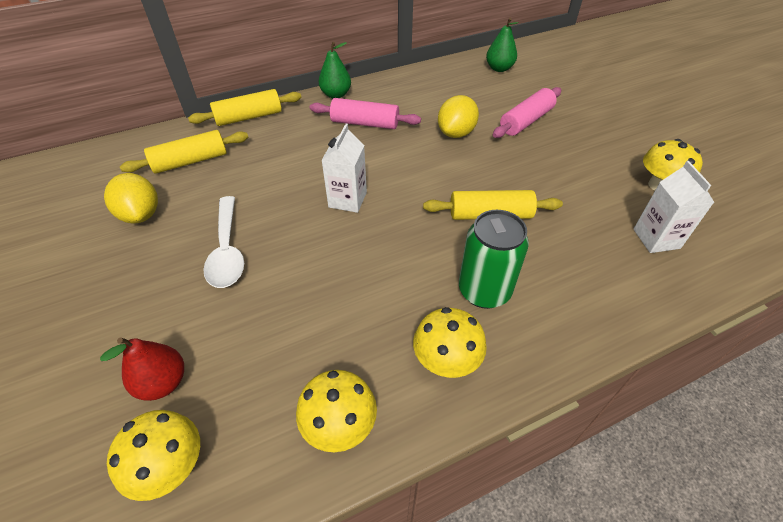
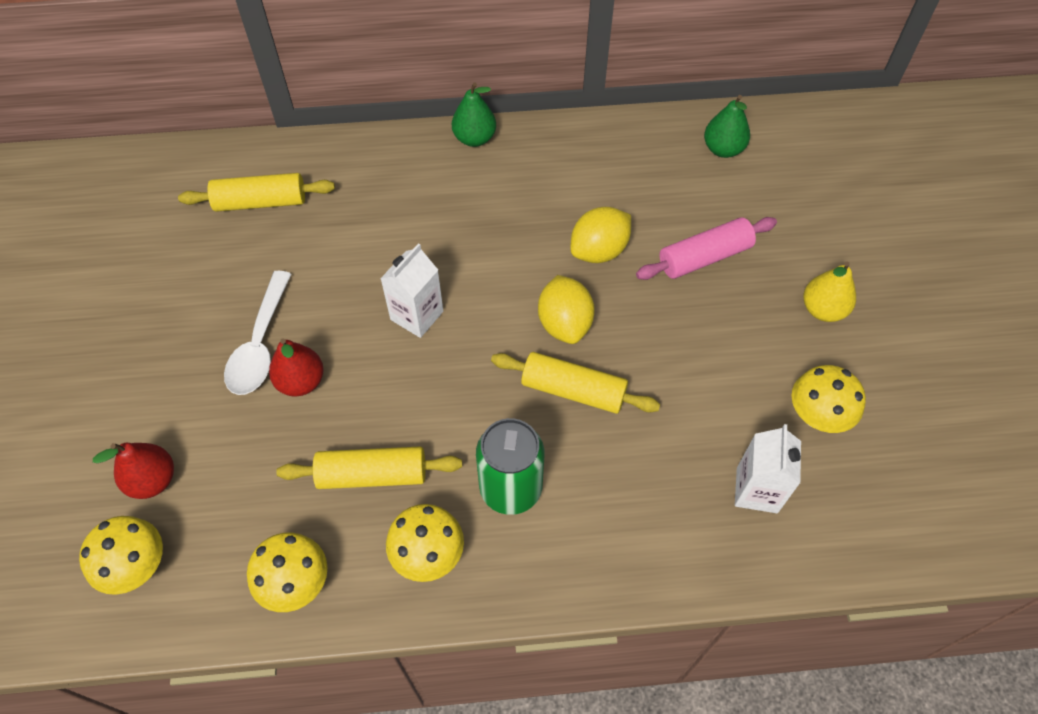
camera: 20 degrees right, 10 degrees up
yellow lemon [104,173,158,223] -> yellow lemon moved to [538,275,595,344]
yellow rolling pin [188,89,301,126] -> yellow rolling pin moved to [276,446,462,489]
pink rolling pin [309,98,421,129] -> none
none -> red pear [269,338,324,397]
none -> yellow pear [804,262,856,322]

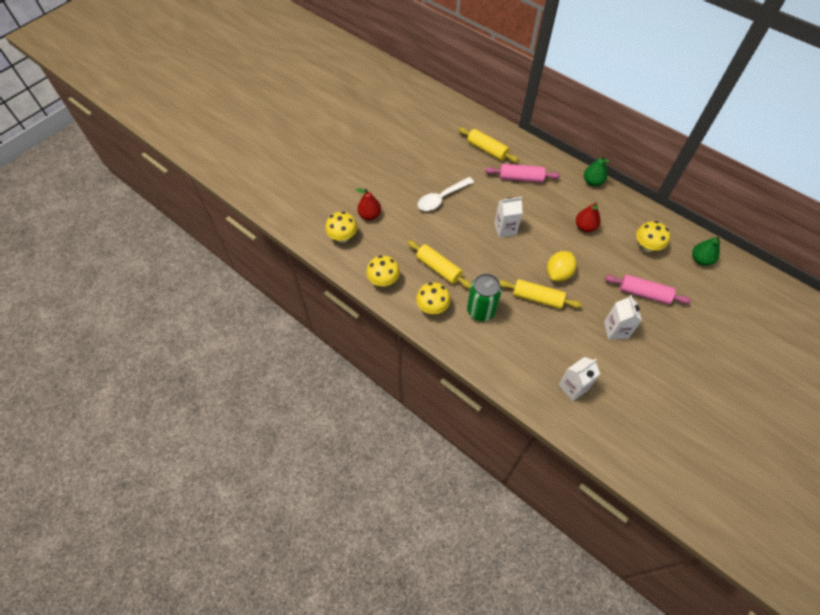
camera: 45 degrees right, 0 degrees up
red pear [269,338,324,397] -> red pear moved to [576,202,601,232]
yellow rolling pin [491,352,660,414] -> yellow rolling pin turned 45 degrees counterclockwise [499,279,582,309]
yellow lemon [570,207,631,263] -> none
yellow mushroom [792,365,866,433] -> yellow mushroom moved to [636,221,670,252]
yellow pear [804,262,856,322] -> none
none -> pink rolling pin [485,164,560,182]
none -> white carton [604,295,642,340]

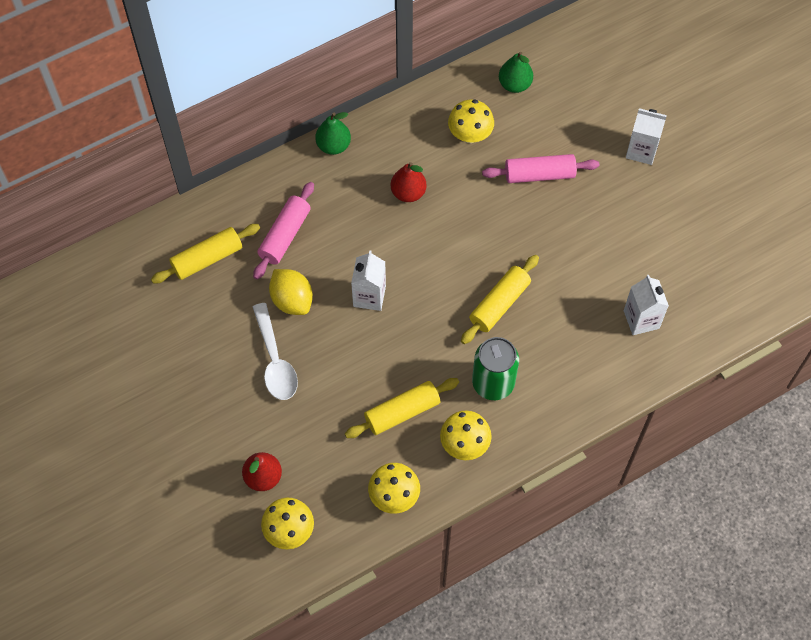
camera: 70 degrees left, 5 degrees up
yellow lemon [547,251,577,281] -> yellow lemon moved to [269,269,313,315]
white carton [604,295,642,340] -> white carton moved to [626,108,667,165]
pink rolling pin [605,274,691,304] -> pink rolling pin turned 45 degrees clockwise [482,154,599,183]

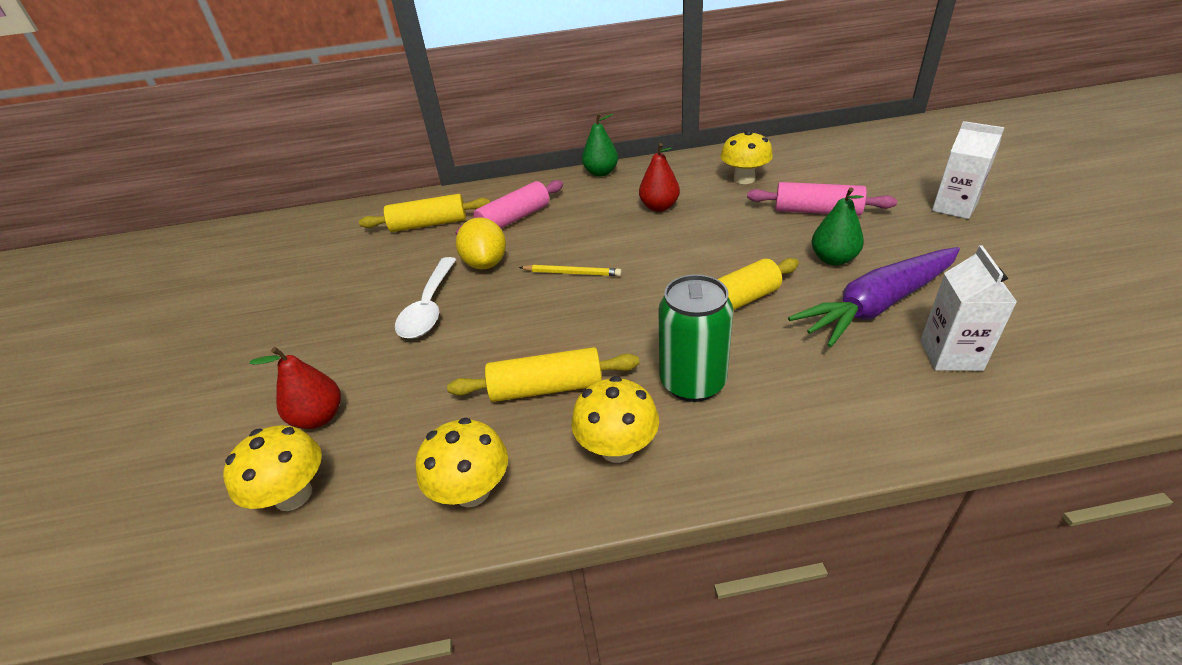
camera: 25 degrees right, 25 degrees down
white carton [351,250,386,311] -> yellow pencil [519,265,622,276]
green pear [499,52,533,93] -> green pear moved to [812,188,864,265]
none -> purple carrot [788,247,960,348]

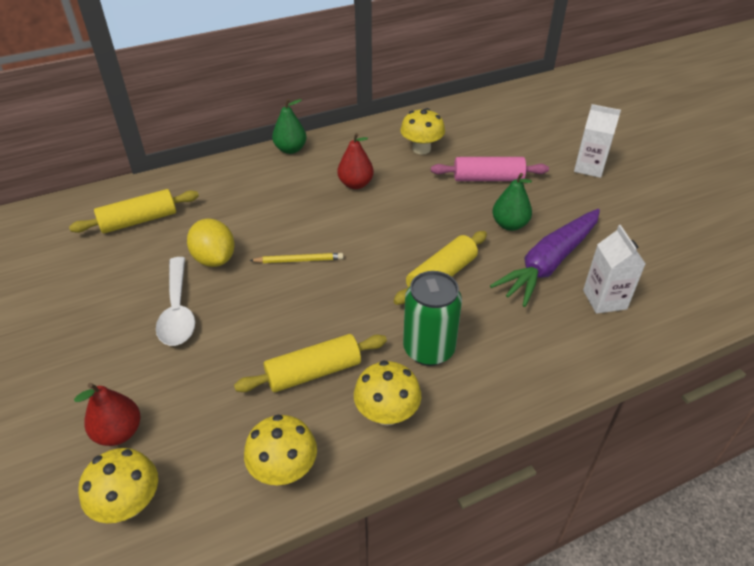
camera: 20 degrees left, 5 degrees up
pink rolling pin [455,180,563,236] -> none

